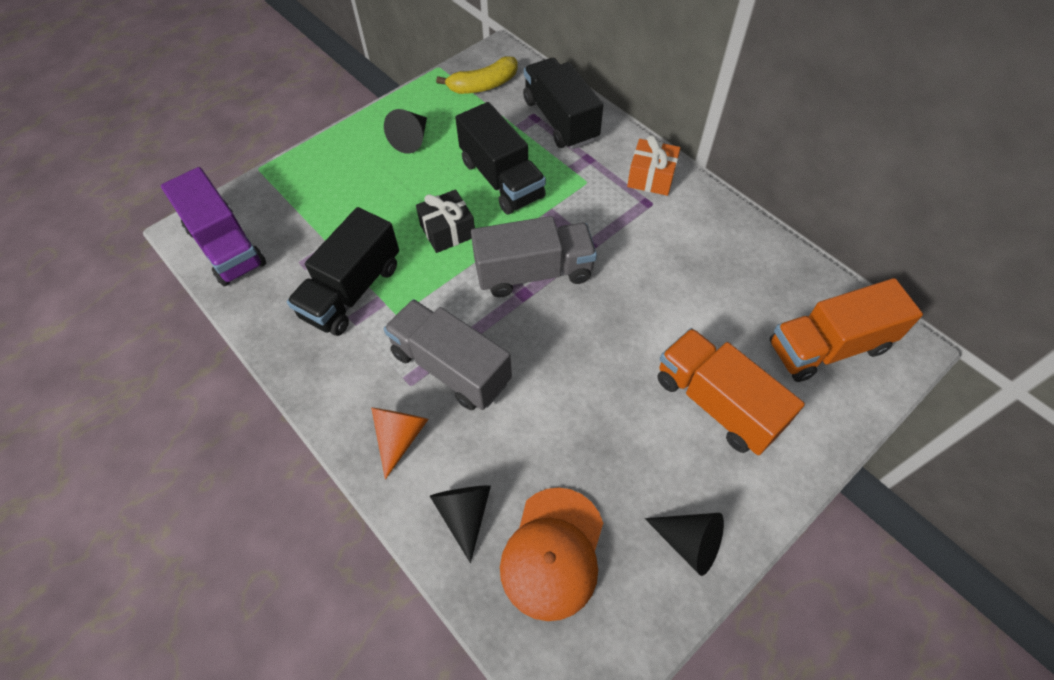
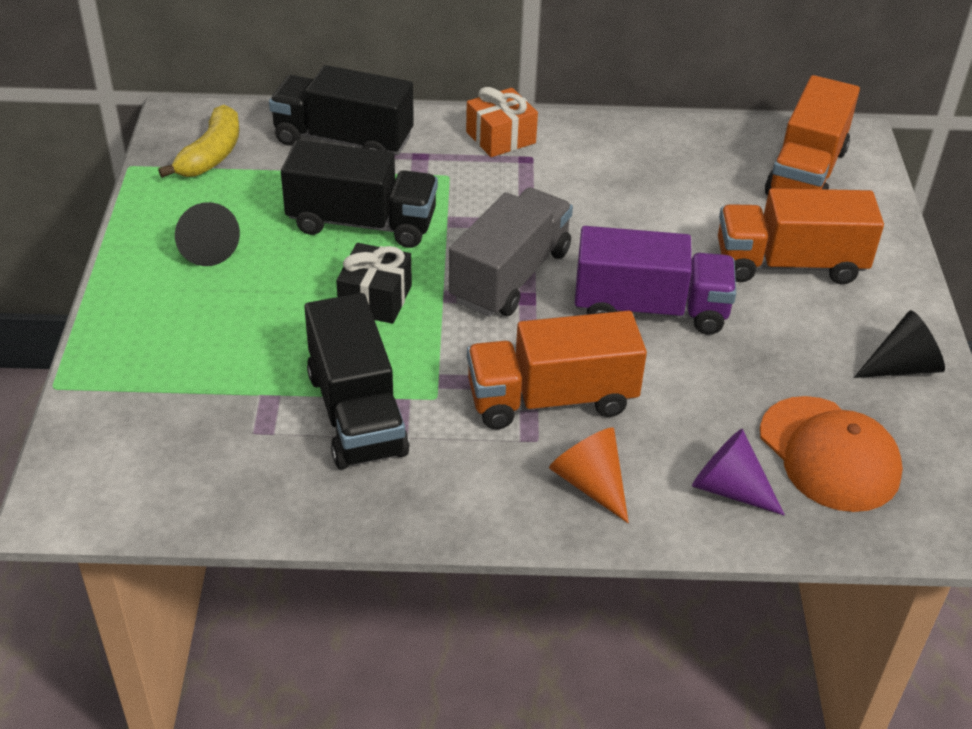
camera: 50 degrees left, 15 degrees down
purple truck [161,167,266,286] -> purple truck moved to [575,226,736,335]
grey truck [384,299,512,410] -> orange truck [467,311,647,429]
black cone [430,485,491,563] -> purple cone [692,429,785,516]

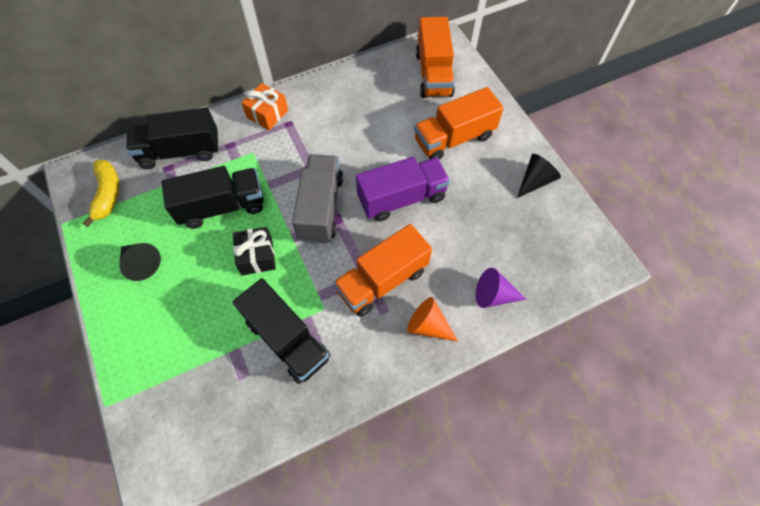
camera: 25 degrees left, 20 degrees up
orange cap [760,396,903,512] -> none

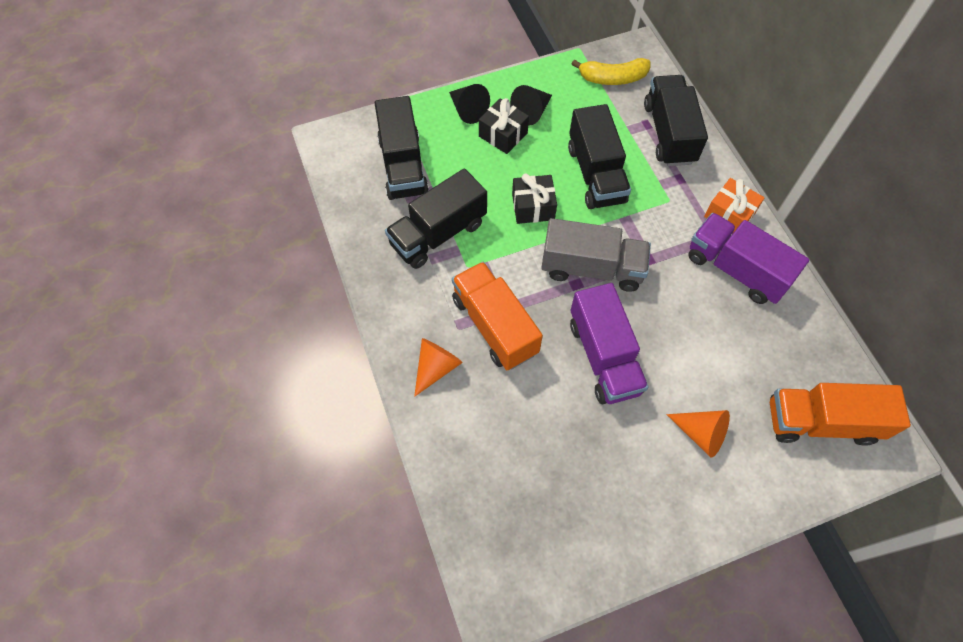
camera: 95 degrees right, 0 degrees up
orange truck [414,87,504,160] -> orange cone [666,410,730,458]
purple cone [476,268,526,308] -> none
black cone [517,154,561,198] -> black cone moved to [449,84,490,124]
none -> black truck [375,96,429,200]
none -> black gift [479,98,529,154]
none -> purple truck [688,213,809,304]

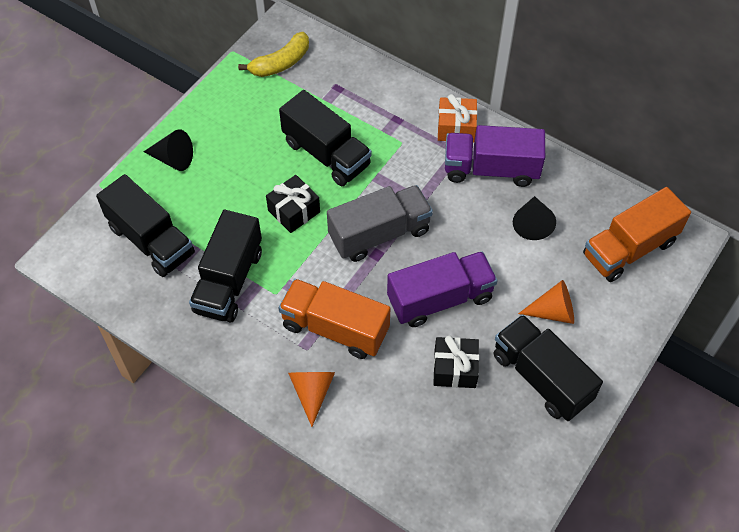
camera: 35 degrees left, 5 degrees down
black gift [479,98,529,154] -> black gift moved to [433,336,479,388]
black cone [510,85,552,126] -> black cone moved to [513,196,556,240]
purple truck [570,283,648,404] -> purple truck turned 60 degrees counterclockwise [387,251,498,327]
black truck [644,75,708,166] -> black truck moved to [494,314,603,421]

